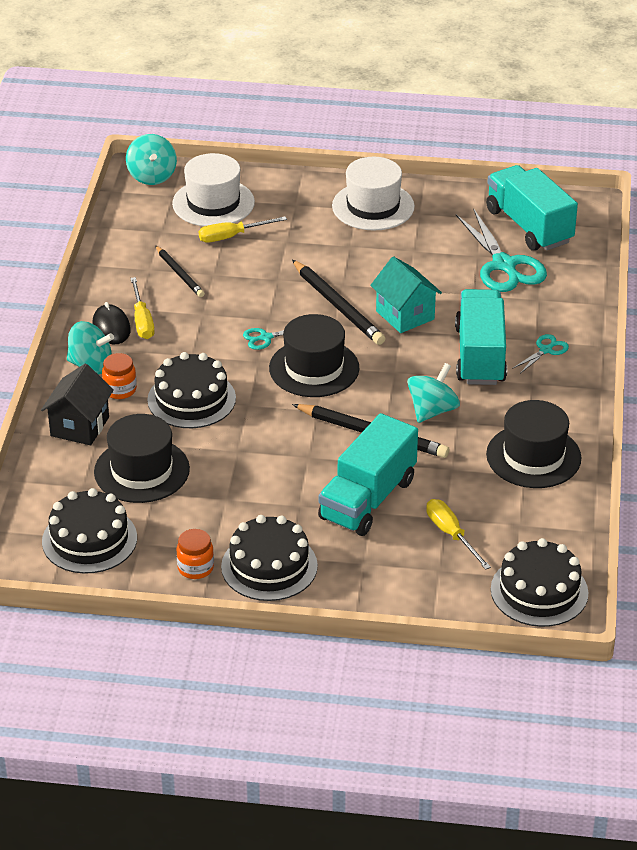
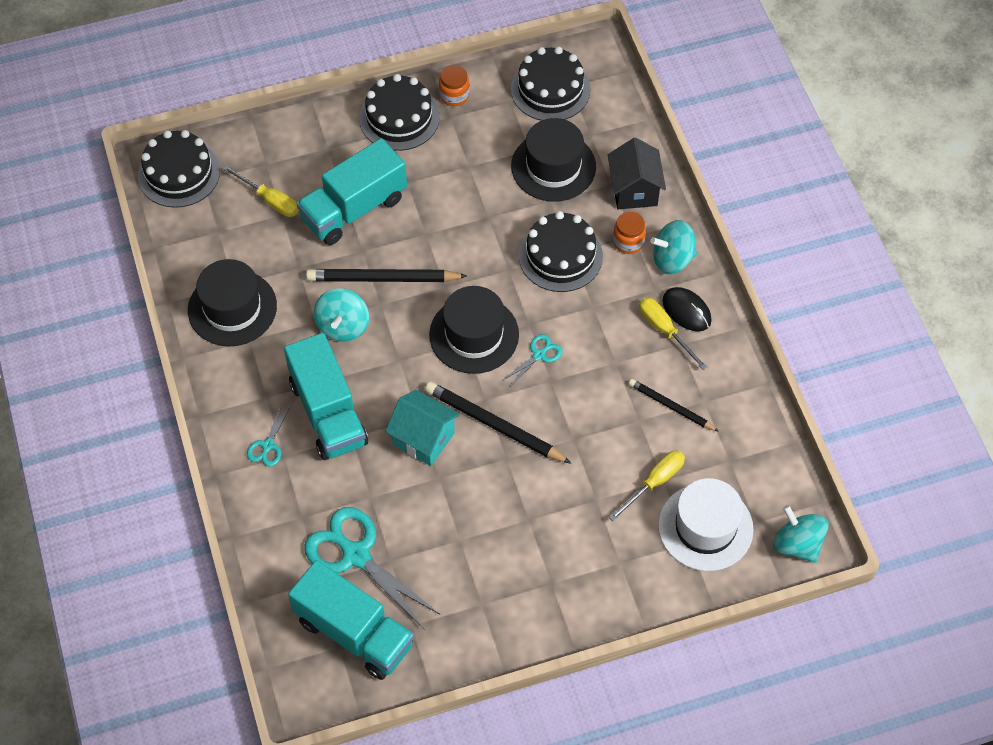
camera: 155 degrees right, 20 degrees up
turquoise truck [318,413,418,536] -> turquoise truck turned 135 degrees counterclockwise [296,138,407,245]
white hat [332,157,415,231] -> none

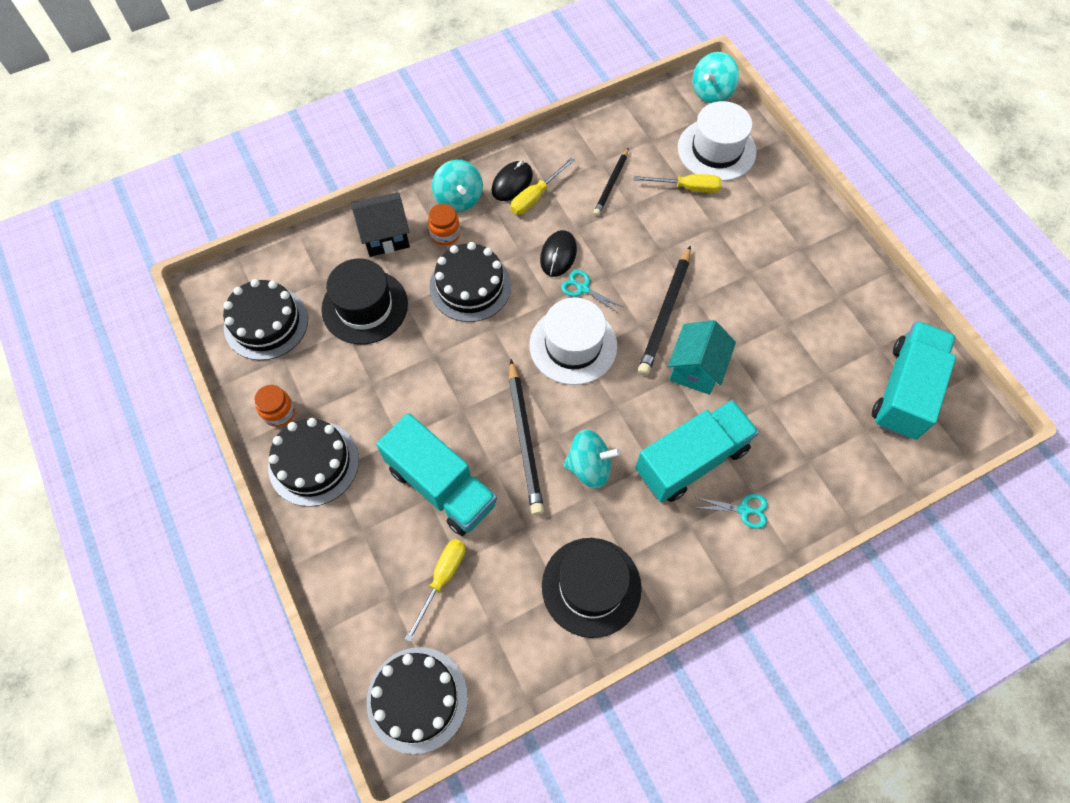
camera: 100 degrees left, 5 degrees up
turquoise scissors [305,507,441,630] -> none
black hat [429,286,519,374] -> white hat [529,297,617,385]
yellow screwdriver [609,450,685,522] -> yellow screwdriver turned 150 degrees clockwise [634,174,722,193]
none -> black mouse [540,230,577,277]

